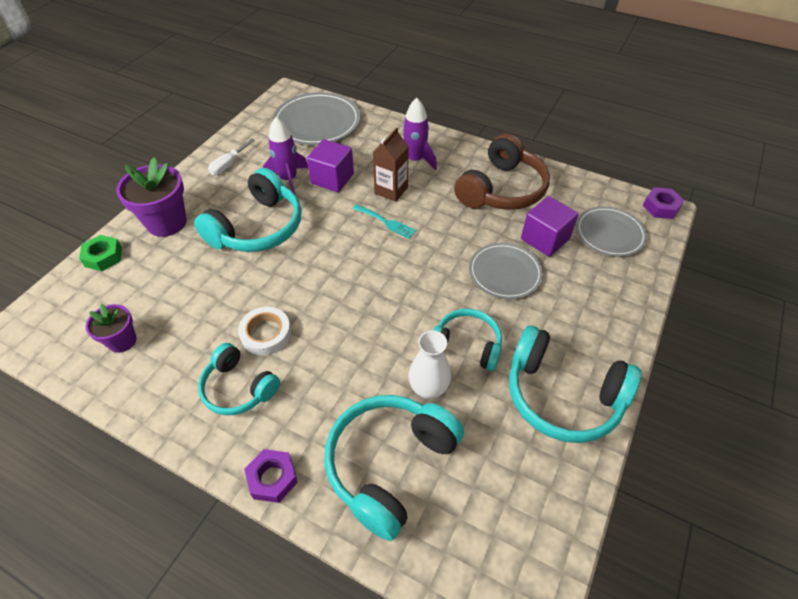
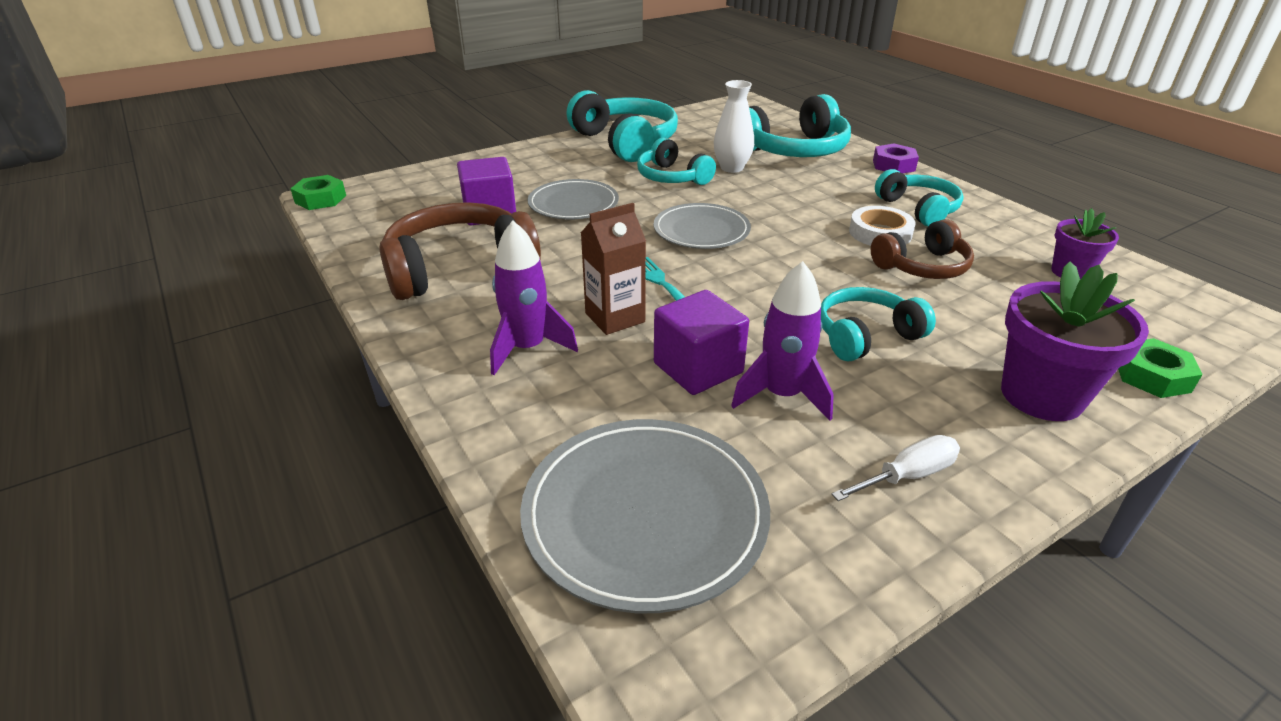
camera: 150 degrees left, 15 degrees down
turquoise headphones [194,168,301,252] -> turquoise headphones [821,287,936,361], size x0.62
grey plate [576,206,647,257] -> grey plate moved to [654,203,751,249]
purple nut [643,187,684,219] -> green nut [290,175,346,210]
none -> brown headphones [871,219,974,279]

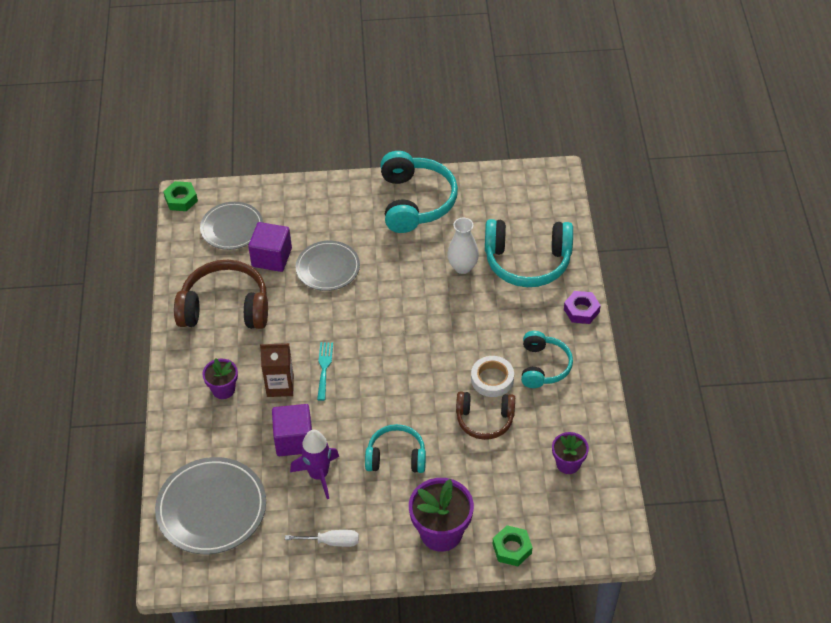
camera: 30 degrees right, 15 degrees up
purple rocket [490,220,578,375] -> purple flower pot [202,358,238,399]
turquoise headphones [637,137,716,185] -> none
grey plate [654,203,751,249] -> grey plate moved to [200,202,263,250]

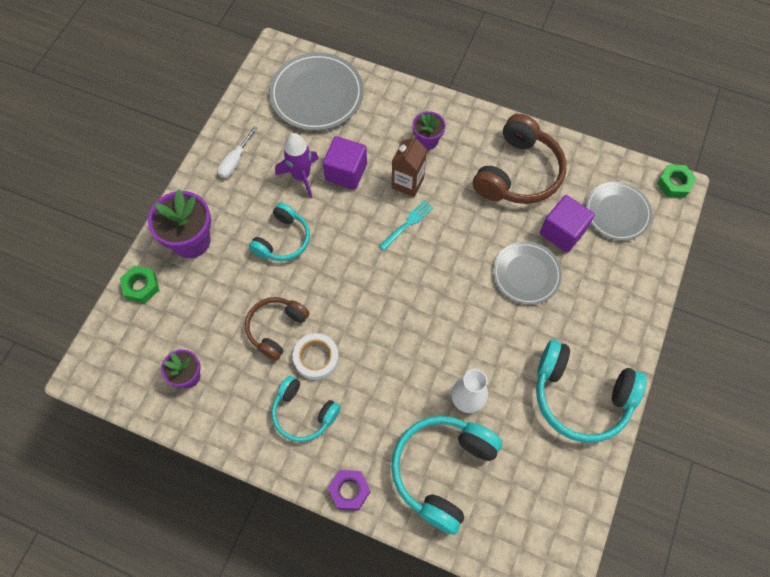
camera: 115 degrees right, 15 degrees up
turquoise fork [317,342,333,401] -> turquoise fork turned 75 degrees counterclockwise [379,200,434,251]

